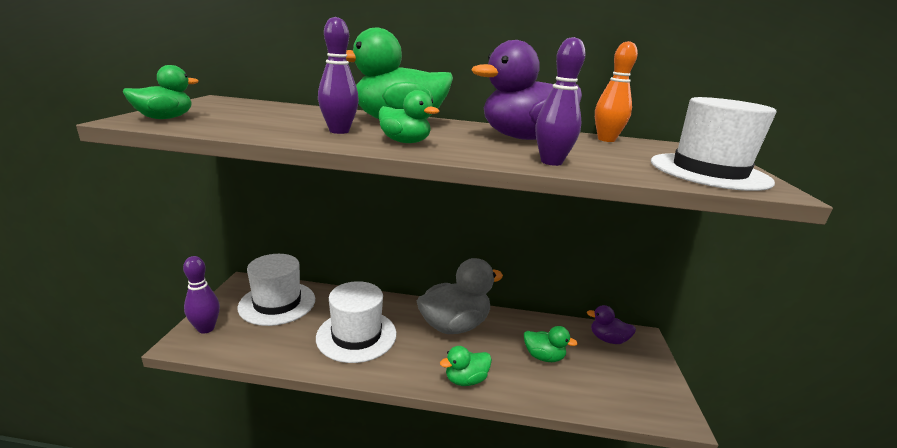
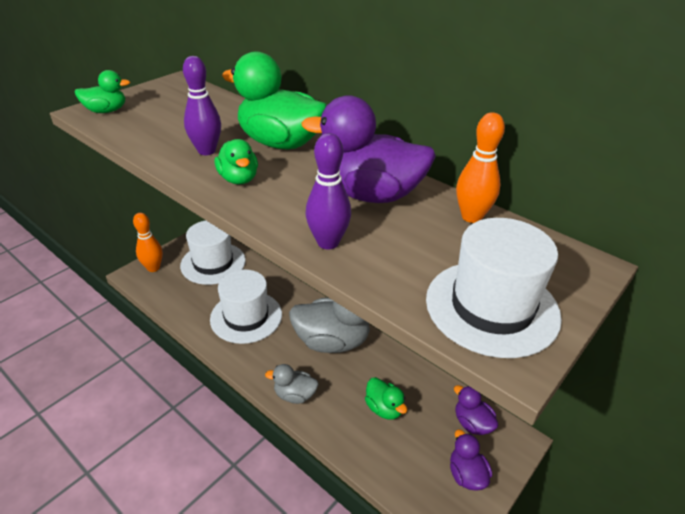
camera: 35 degrees right, 15 degrees up
purple bowling pin [183,256,220,334] -> orange bowling pin [133,213,163,272]
green duck [440,346,492,386] -> grey duck [265,364,319,404]
none -> purple duck [450,430,492,491]

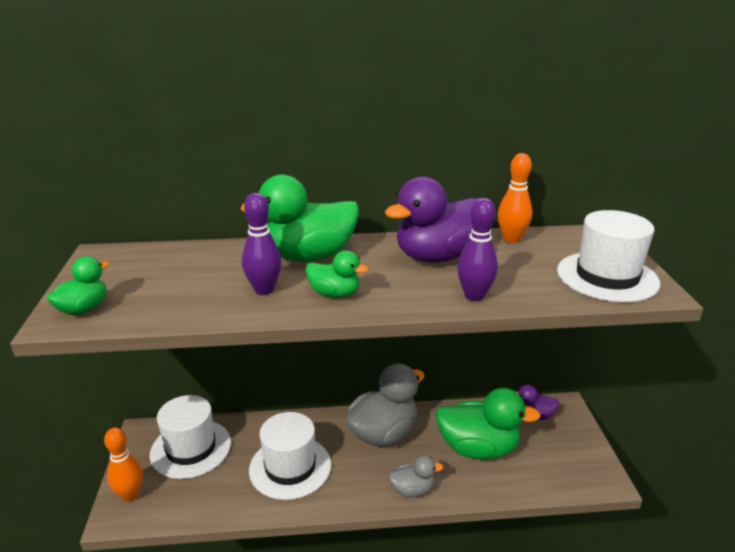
camera: 45 degrees left, 10 degrees down
grey duck [265,364,319,404] -> grey duck turned 150 degrees counterclockwise [388,455,443,498]
green duck [365,377,407,420] -> green duck [435,388,541,460], size x1.94
purple duck [450,430,492,491] -> none

